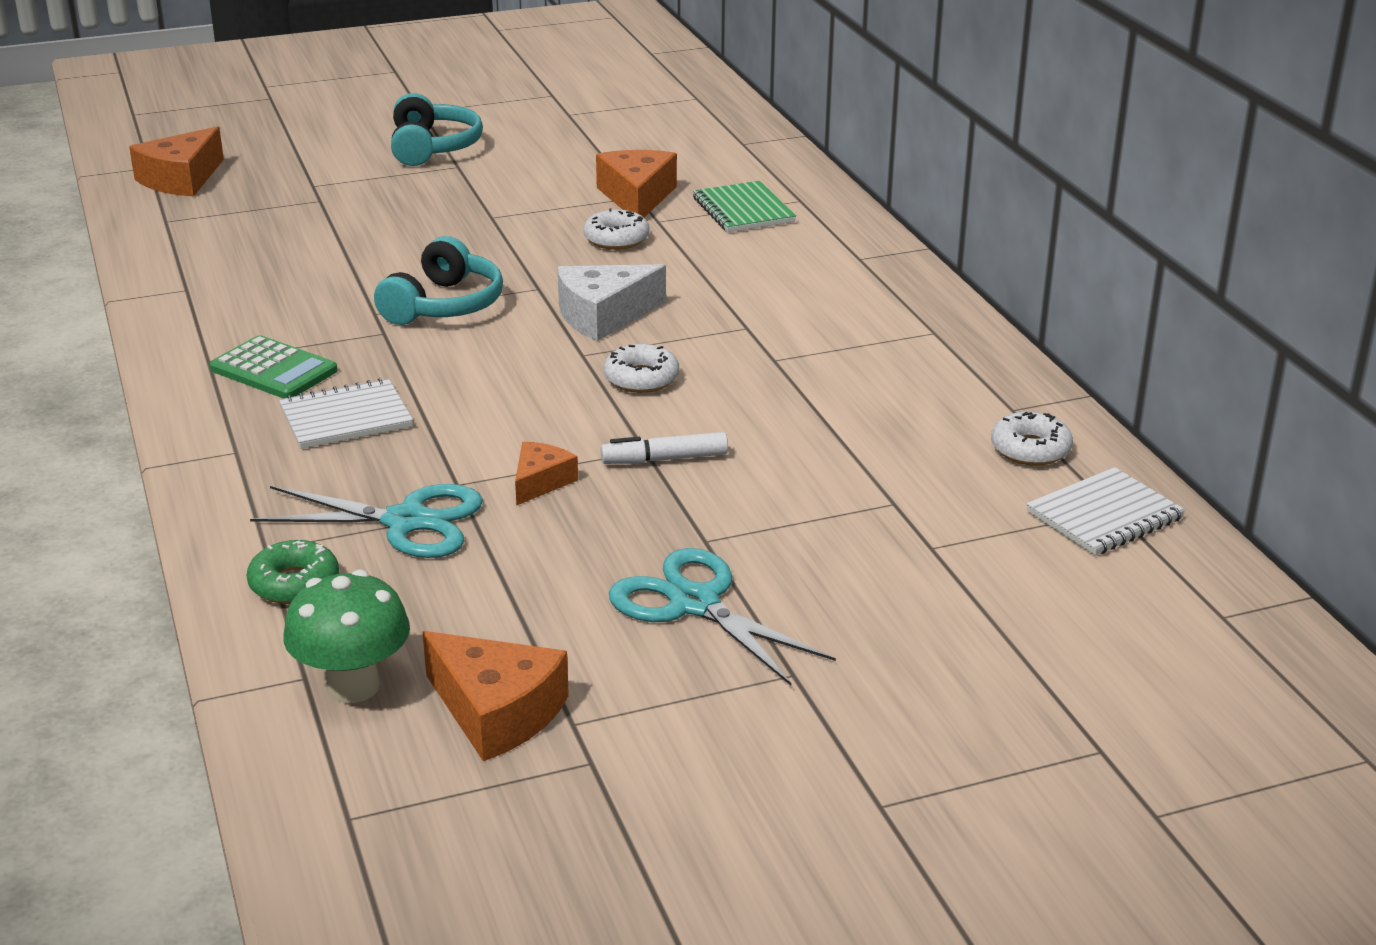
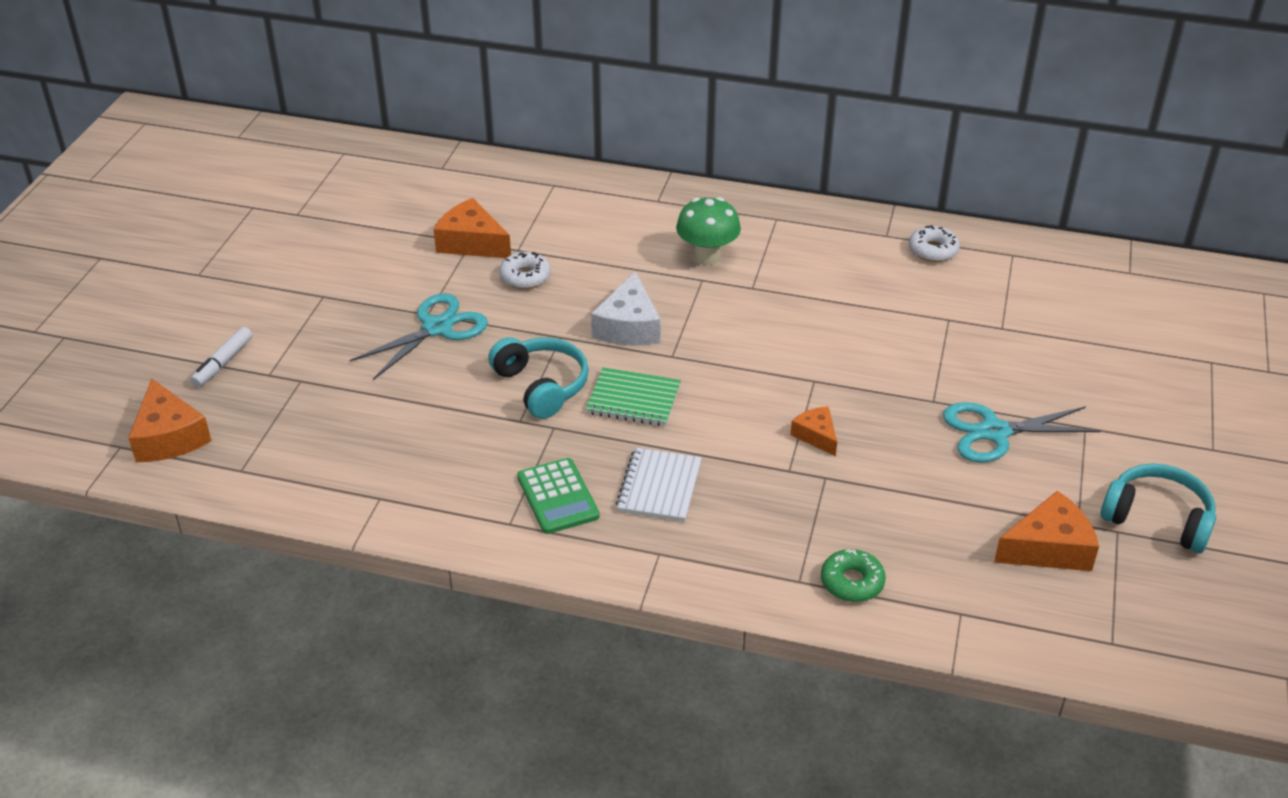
camera: 55 degrees left, 10 degrees up
green calculator [210,335,337,398] -> green calculator turned 90 degrees clockwise [517,458,600,534]
turquoise scissors [250,484,483,558] -> turquoise scissors moved to [350,293,488,380]
green mushroom [283,570,410,703] -> green mushroom moved to [676,197,741,265]
turquoise headphones [391,93,483,166] -> turquoise headphones moved to [1101,463,1216,553]
white marker [601,432,728,464] -> white marker moved to [190,327,252,387]
white donut [604,344,679,393] -> none
green notebook [693,181,796,232] -> green notebook moved to [586,367,681,426]
white notebook [1026,467,1186,556] -> none

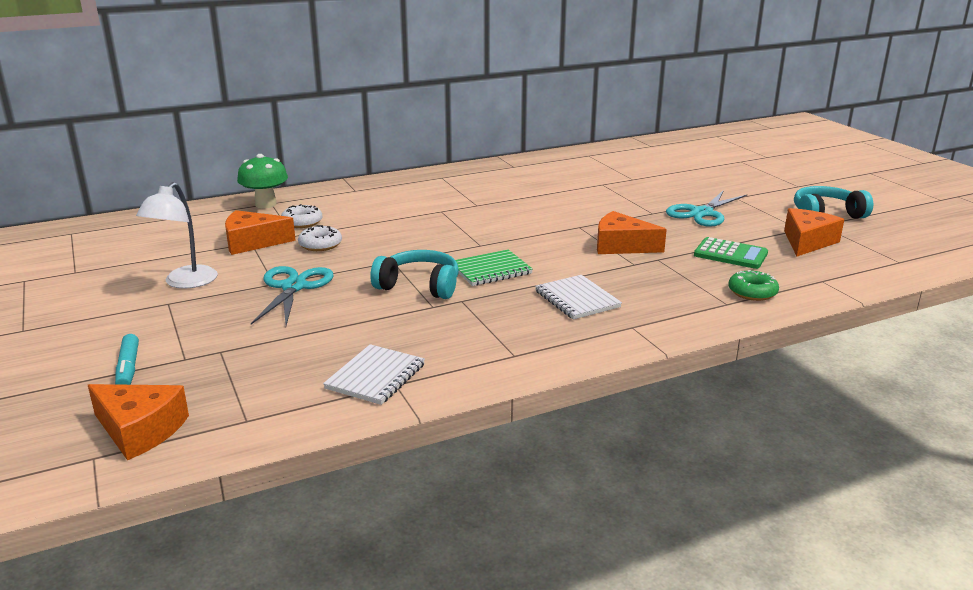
camera: 40 degrees left, 15 degrees down
white marker [190,327,252,387] -> turquoise marker [115,334,139,385]
green calculator [517,458,600,534] -> green calculator moved to [694,237,768,269]
white cheese [591,271,661,346] -> none
green mushroom [676,197,741,265] -> green mushroom moved to [237,154,288,208]
orange cheese [791,406,837,456] -> orange cheese [597,211,667,254], size x1.69
white donut [909,225,960,262] -> white donut moved to [281,204,322,228]
none -> white lamp [136,182,218,289]
none -> white notebook [323,344,425,405]

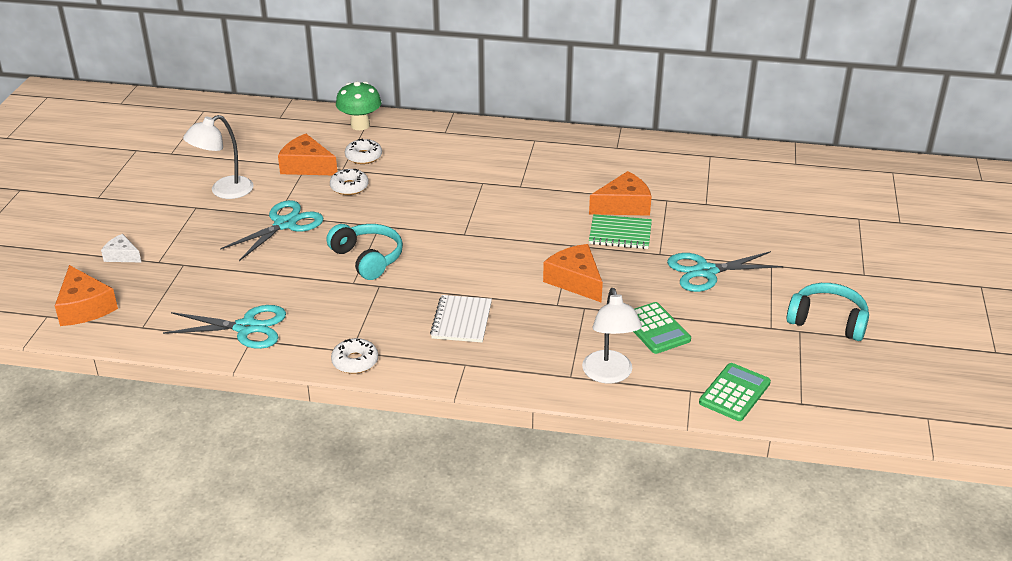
camera: 35 degrees right, 10 degrees up
turquoise marker [115,334,139,385] -> white cheese [101,234,141,262]
white notebook [323,344,425,405] -> turquoise scissors [163,305,286,349]
green notebook [455,249,533,286] -> green notebook moved to [589,214,652,249]
green donut [728,270,779,301] -> white lamp [582,288,642,383]
orange cheese [784,208,844,257] -> orange cheese moved to [589,171,652,216]
none -> white donut [331,338,378,374]
none -> green calculator [699,363,771,421]

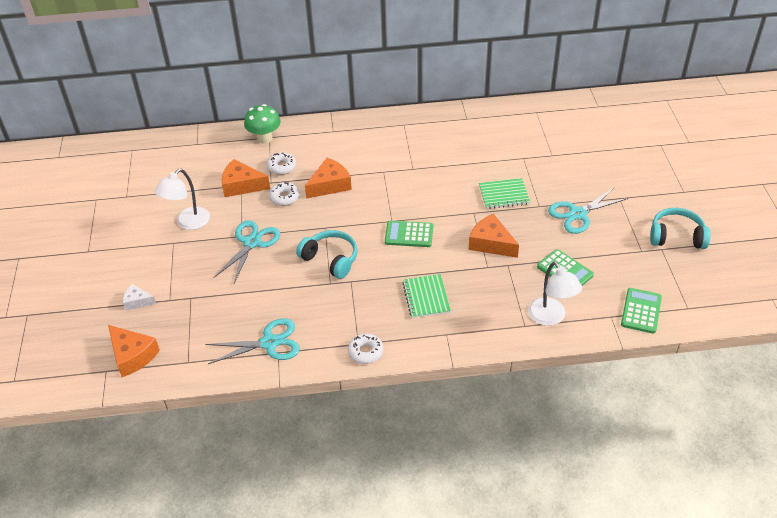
camera: 15 degrees left, 10 degrees up
white notebook [430,295,492,342] -> green notebook [402,274,451,318]
orange cheese [589,171,652,216] -> orange cheese moved to [305,158,352,199]
none -> green calculator [385,221,433,247]

